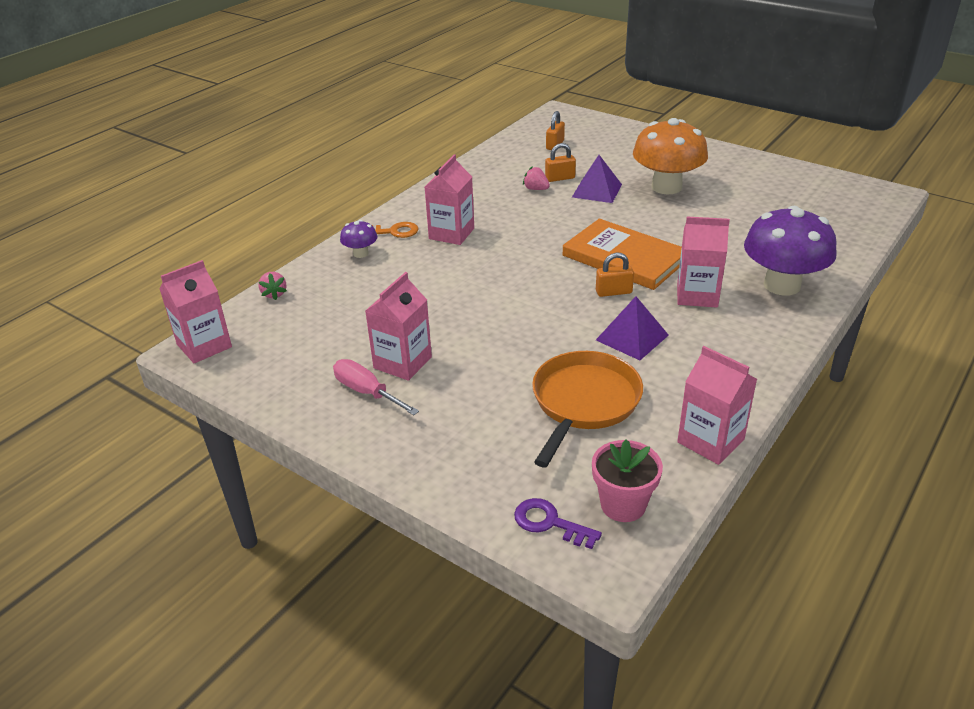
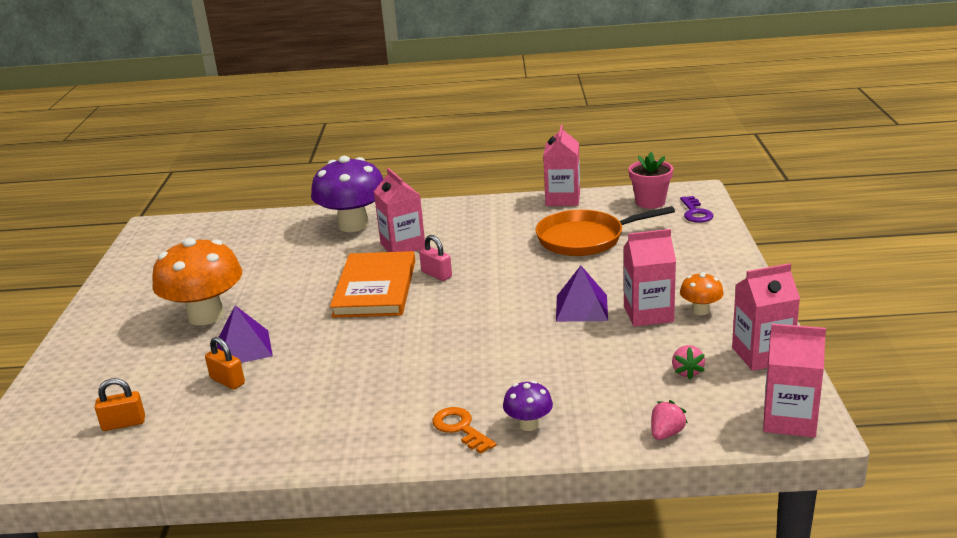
camera: 125 degrees left, 10 degrees down
pink screwdriver [333,359,419,415] -> orange mushroom [680,272,724,315]
pink carton [425,154,474,245] -> pink carton moved to [732,263,800,371]
pink strawberry [523,166,550,190] -> pink strawberry moved to [672,345,705,379]
orange padlock [596,252,634,297] -> pink padlock [419,235,452,281]
purple pyramid [596,296,669,360] -> purple pyramid moved to [556,265,608,322]

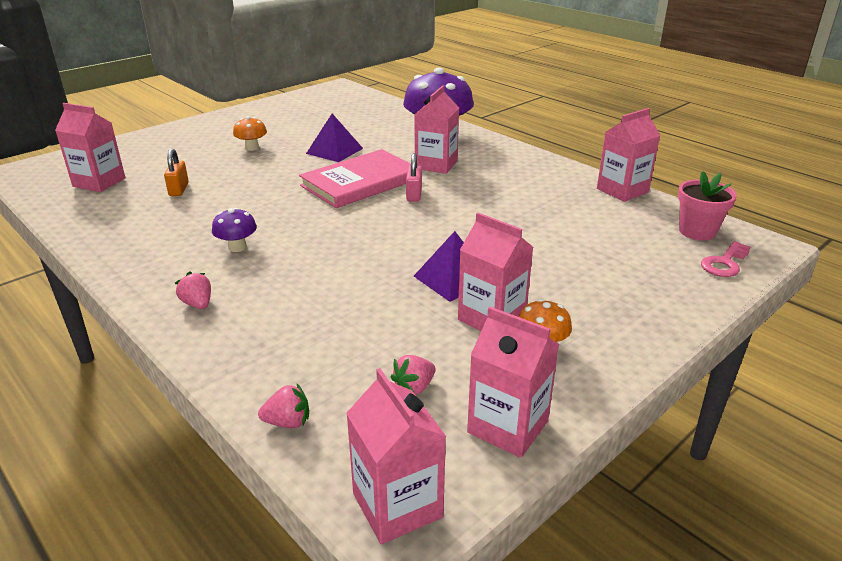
camera: 45 degrees right, 5 degrees up
orange padlock [95,378,145,431] -> pink carton [55,103,125,192]
orange mushroom [152,238,242,325] -> orange mushroom [233,116,267,151], size x0.46
purple pyramid [217,306,273,363] -> purple pyramid moved to [306,114,363,162]
orange book [330,251,415,318] -> pink book [299,149,411,208]
orange key [433,407,496,454] -> pink strawberry [175,271,211,309]
purple mushroom [503,381,553,431] -> purple mushroom moved to [212,208,257,252]
orange pan [535,206,675,256] -> none
purple key [680,196,714,223] -> pink key [701,241,750,277]

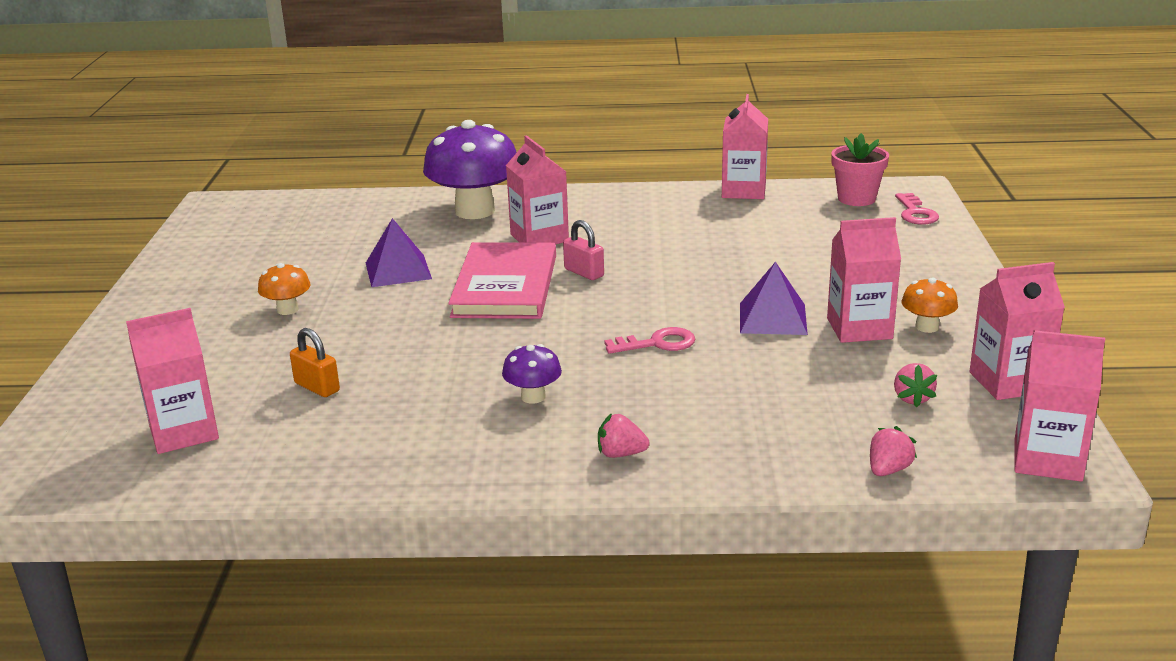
camera: 45 degrees left, 5 degrees down
none -> pink key [604,327,695,354]

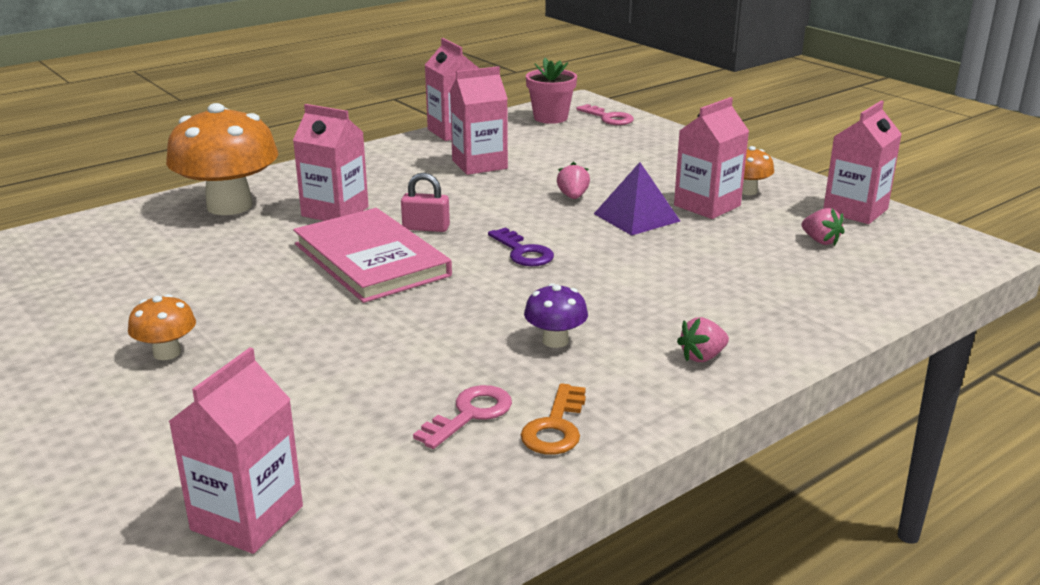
camera: 40 degrees left, 0 degrees up
orange padlock [290,328,340,397] -> none
purple pyramid [366,218,432,287] -> none
purple mushroom [423,120,517,219] -> orange mushroom [166,103,278,215]
pink key [604,327,695,354] -> pink key moved to [413,385,512,449]
pink strawberry [870,426,917,476] -> pink strawberry moved to [557,162,590,199]
pink carton [1014,330,1105,482] -> pink carton moved to [450,66,508,175]
none -> purple key [488,228,554,267]
none -> orange key [521,383,586,455]

